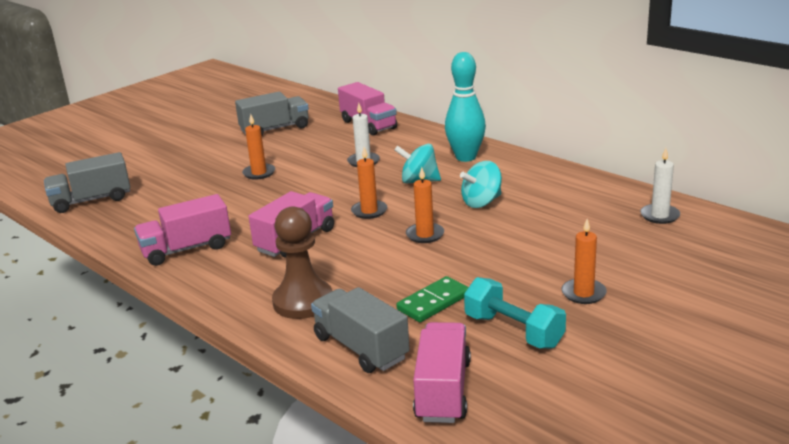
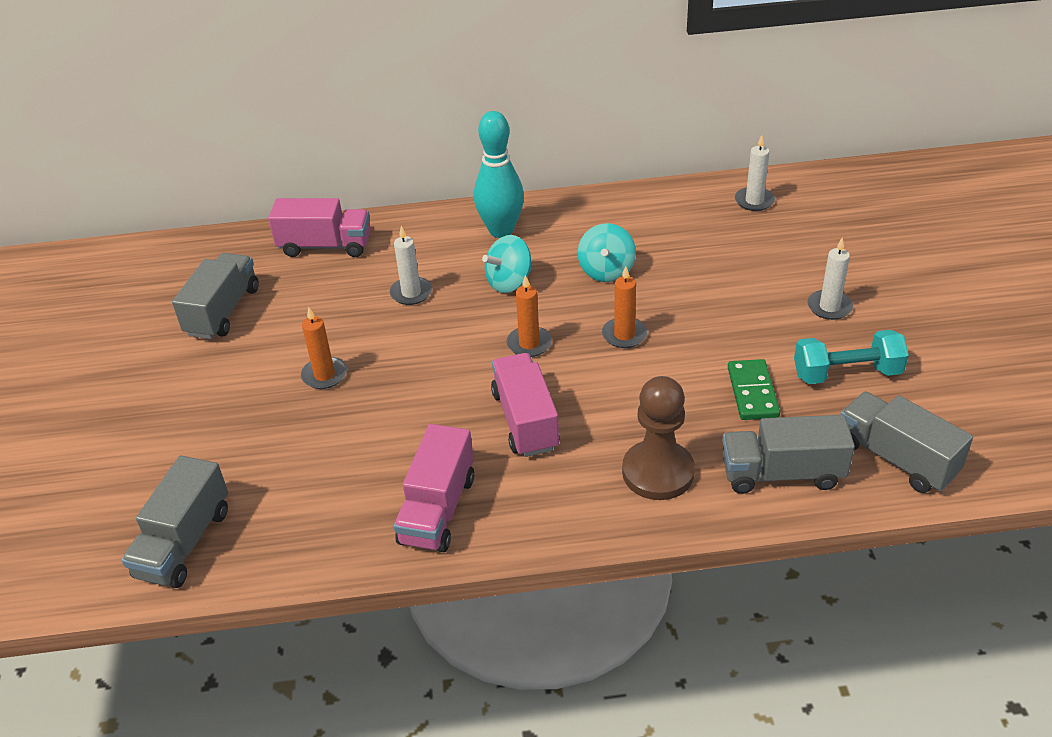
camera: 50 degrees left, 15 degrees up
pink truck [413,322,471,423] -> grey truck [840,392,973,493]
orange candle [561,219,607,304] -> white candle [808,237,853,320]

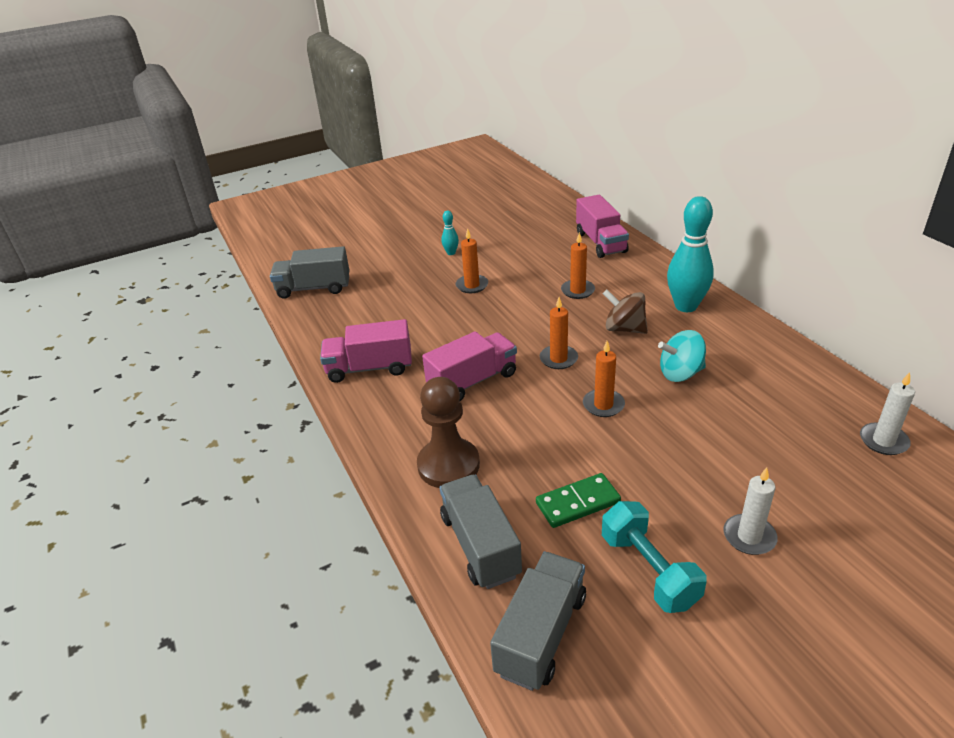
camera: 70 degrees right, 5 degrees down
grey truck [172,253,259,339] -> none
white candle [390,226,432,305] -> orange candle [561,232,595,299]
turquoise spinning top [482,235,531,293] -> brown spinning top [603,290,648,334]
none -> turquoise bowling pin [442,210,459,255]

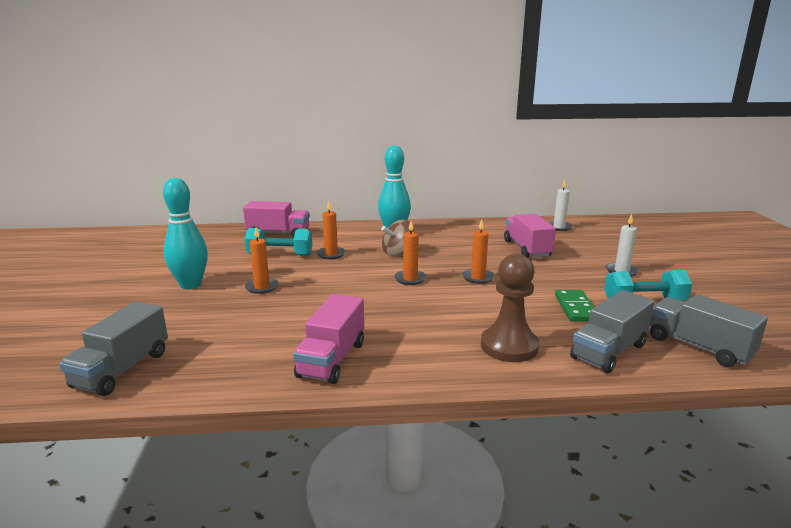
camera: 70 degrees left, 15 degrees down
pink truck [422,331,517,401] -> pink truck moved to [504,214,556,258]
grey truck [439,475,522,589] -> grey truck turned 45 degrees counterclockwise [570,290,654,373]
turquoise bowling pin [442,210,459,255] -> turquoise bowling pin [163,178,208,289], size x2.20
turquoise spinning top [658,330,706,382] -> none
none -> turquoise dumbbell [244,228,313,256]

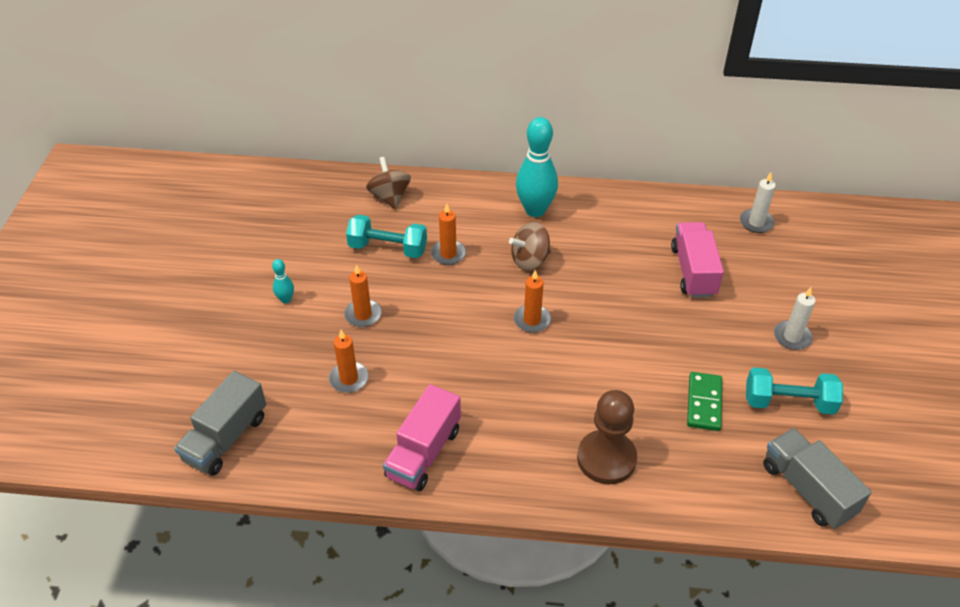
camera: 10 degrees right, 25 degrees up
turquoise bowling pin [163,178,208,289] -> turquoise bowling pin [272,259,294,304], size x0.45
pink truck [243,201,310,238] -> brown spinning top [366,157,411,210]
orange candle [462,219,495,284] -> orange candle moved to [329,330,369,393]
grey truck [570,290,654,373] -> none

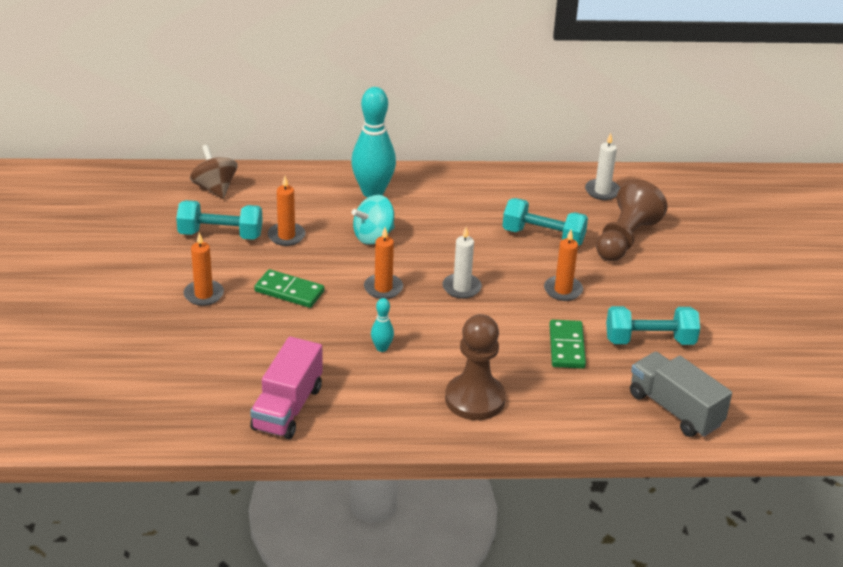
camera: 10 degrees left, 10 degrees down
grey truck [174,371,266,476] -> none
turquoise bowling pin [272,259,294,304] -> turquoise bowling pin moved to [371,298,394,352]
orange candle [329,330,369,393] -> orange candle moved to [544,230,583,301]
brown spinning top [509,222,551,270] -> turquoise spinning top [352,195,394,245]
pink truck [671,222,724,298] -> turquoise dumbbell [503,198,588,246]
white candle [774,287,816,350] -> white candle moved to [443,227,482,299]
none -> green domino [254,269,325,308]
none -> brown pawn [596,179,668,261]

